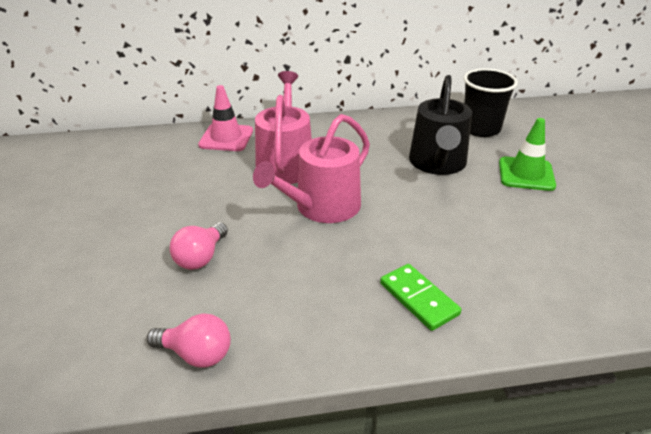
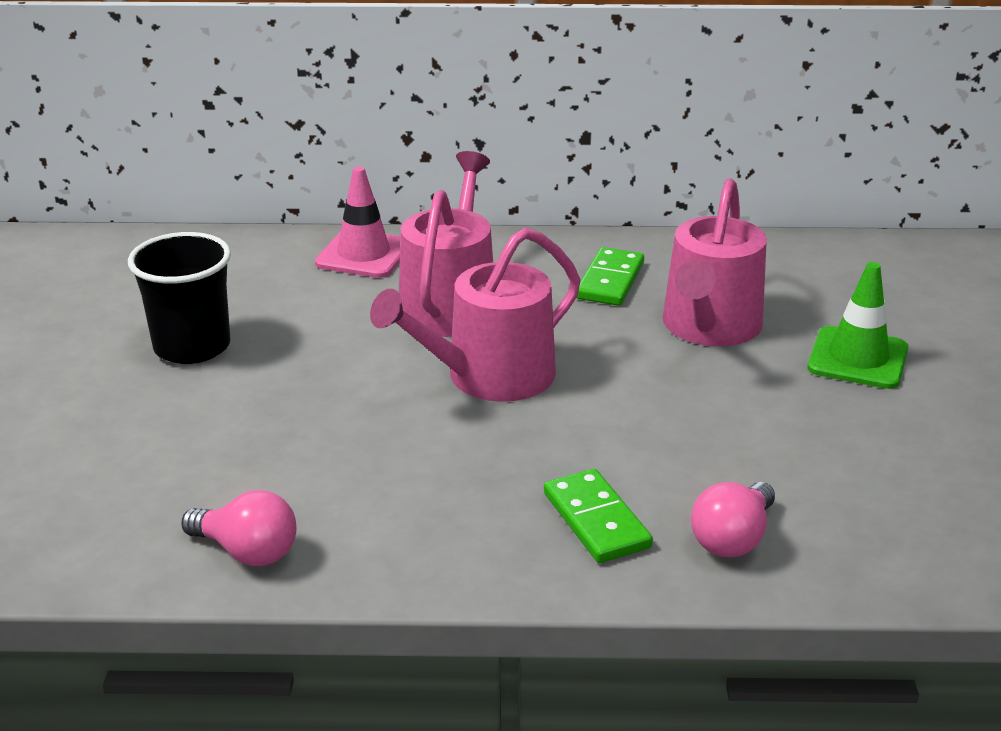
camera: 10 degrees right, 5 degrees down
pink light bulb [170,223,228,270] -> pink light bulb moved to [691,482,775,557]
black watering can [409,75,472,175] -> pink watering can [662,178,767,346]
black cup [464,68,518,137] -> black cup moved to [128,232,231,364]
none -> green domino [576,247,644,306]

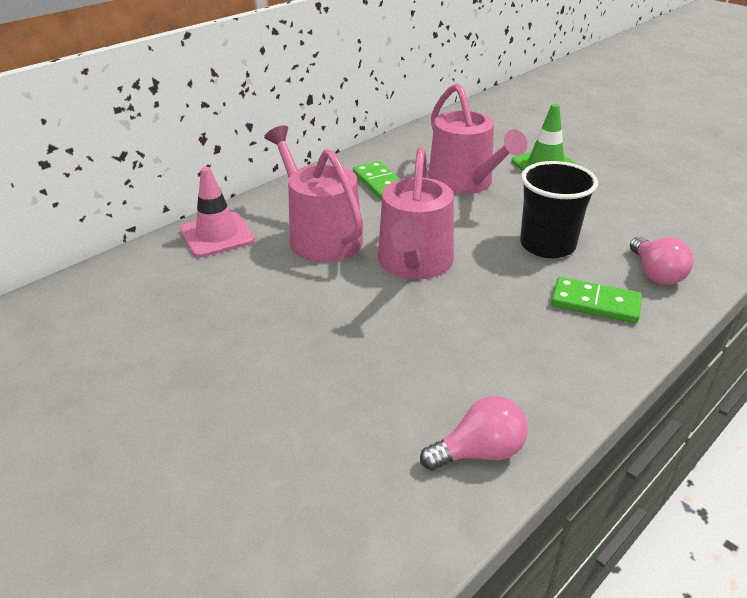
camera: 45 degrees left, 5 degrees up
black cup [128,232,231,364] -> black cup moved to [520,161,598,258]

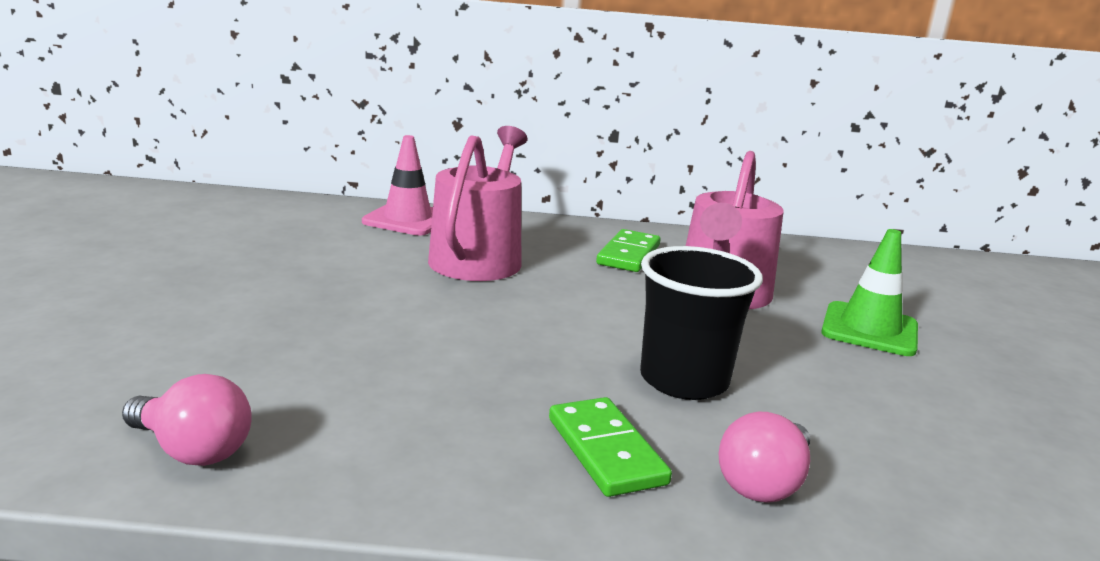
camera: 45 degrees right, 15 degrees down
pink watering can [378,147,454,280] -> none

